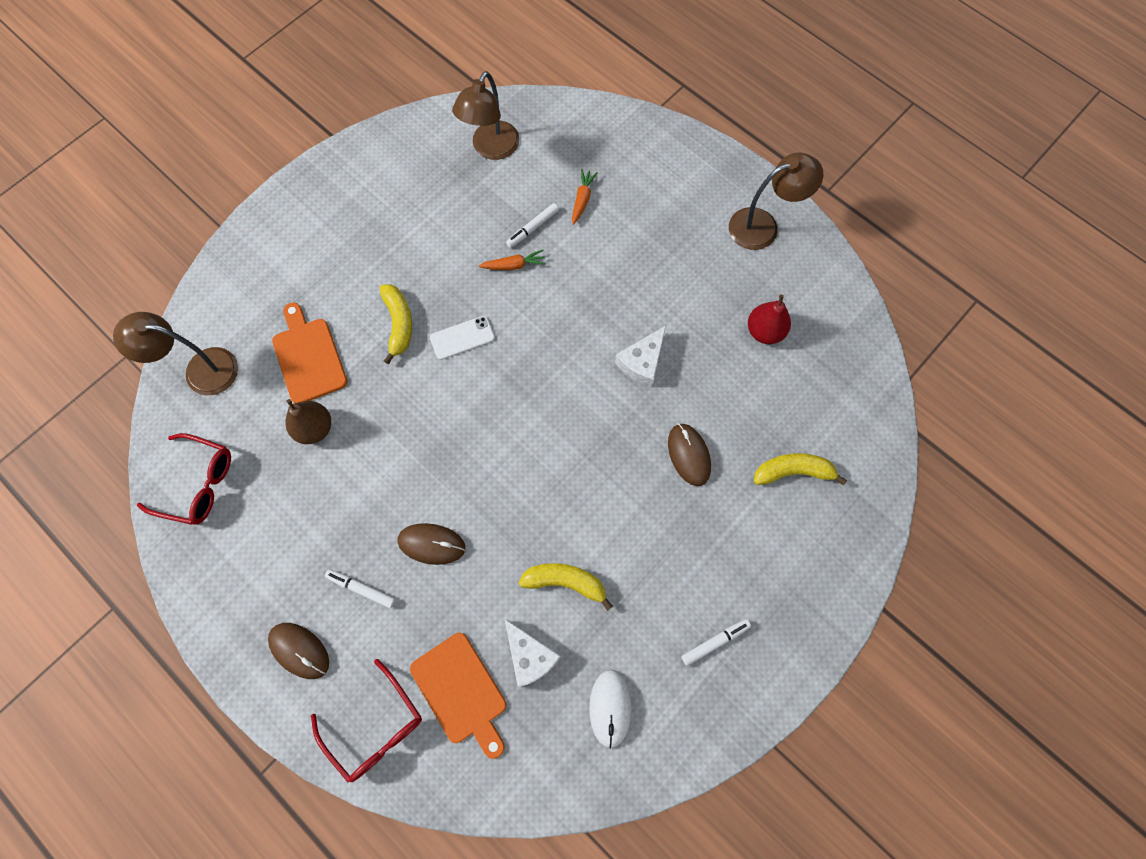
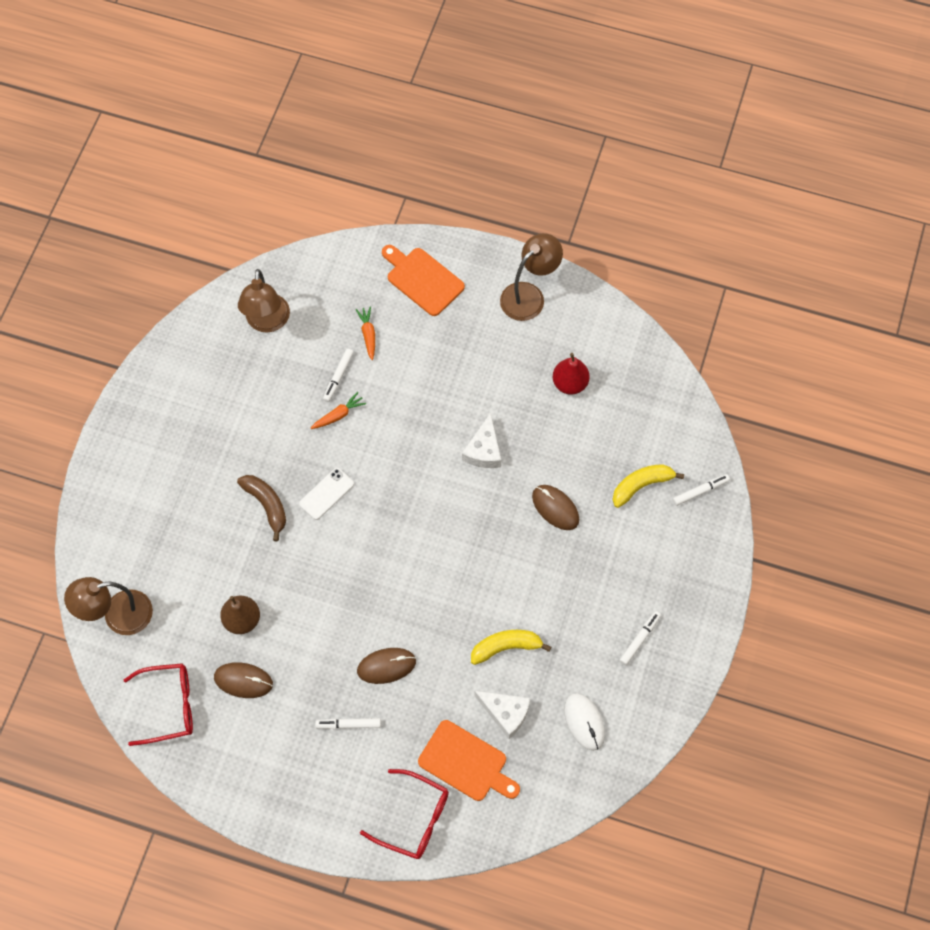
camera: 25 degrees left, 5 degrees down
brown mouse [268,623,329,679] -> brown mouse moved to [214,662,273,698]
orange cutting board [272,302,347,403] -> orange cutting board moved to [382,245,465,316]
yellow banana [380,284,412,364] -> brown banana [237,475,286,542]
none -> white marker [673,474,730,506]

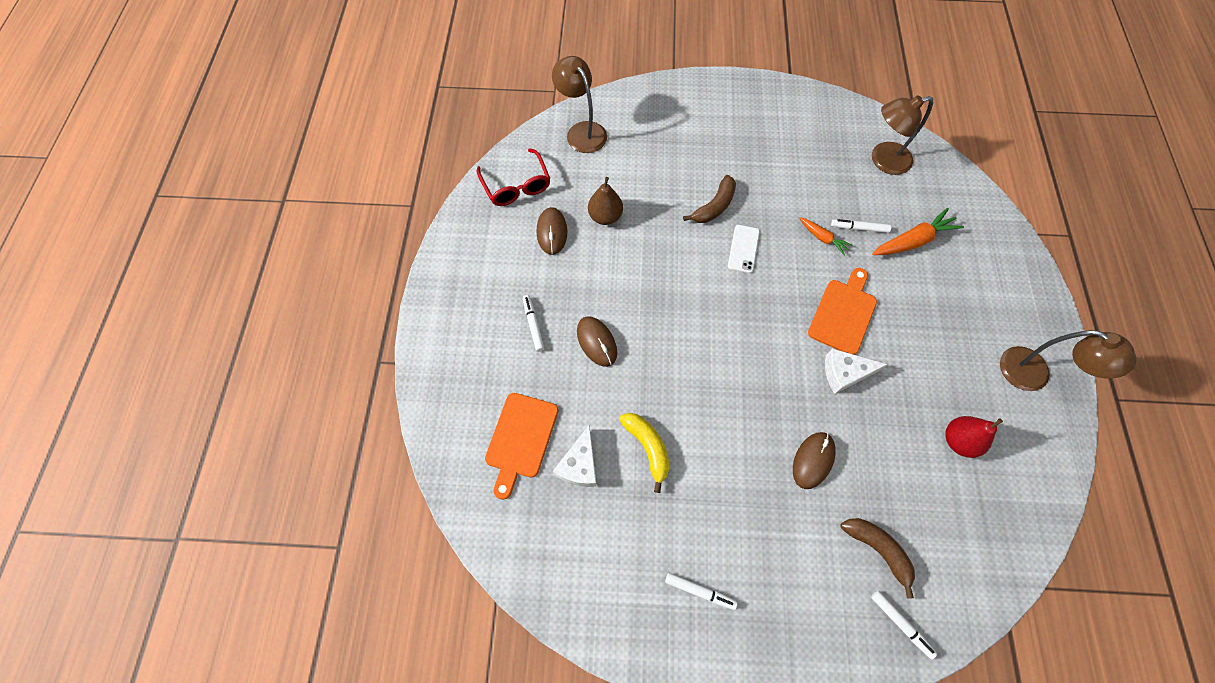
camera: 75 degrees right, 0 degrees up
white phone [299,468,354,520] -> white phone turned 75 degrees clockwise [728,225,760,273]
orange carrot [356,306,375,360] -> orange carrot [872,208,964,255], size x1.71
red glasses [360,769,449,859] -> none
orange cutting board [382,245,465,316] -> orange cutting board moved to [808,268,877,355]
white mouse [564,693,605,751] -> none
yellow banana [612,464,684,508] -> brown banana [840,518,915,599]

